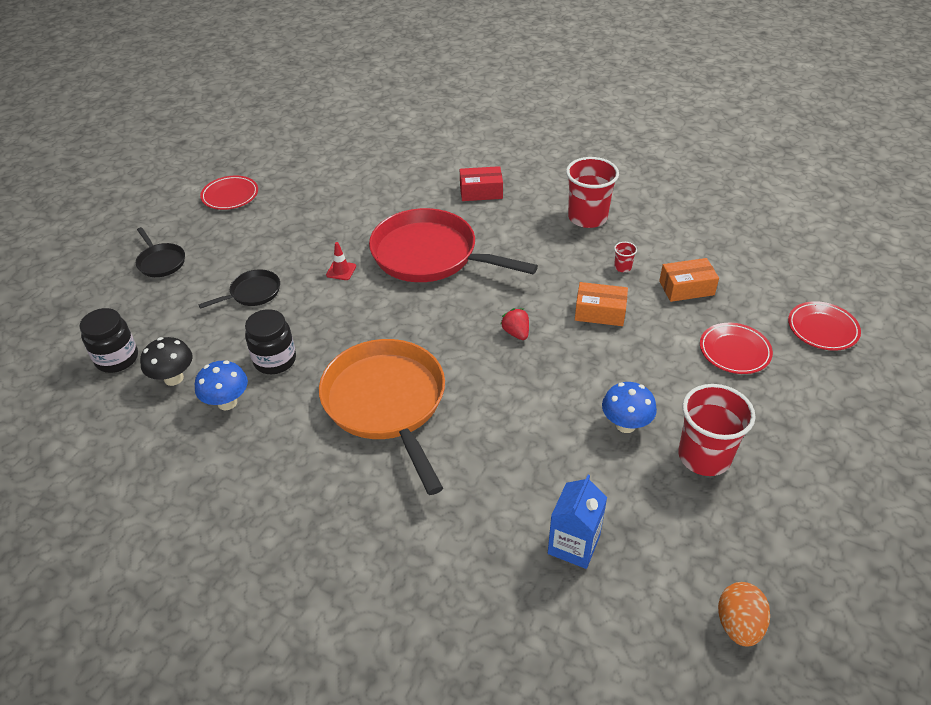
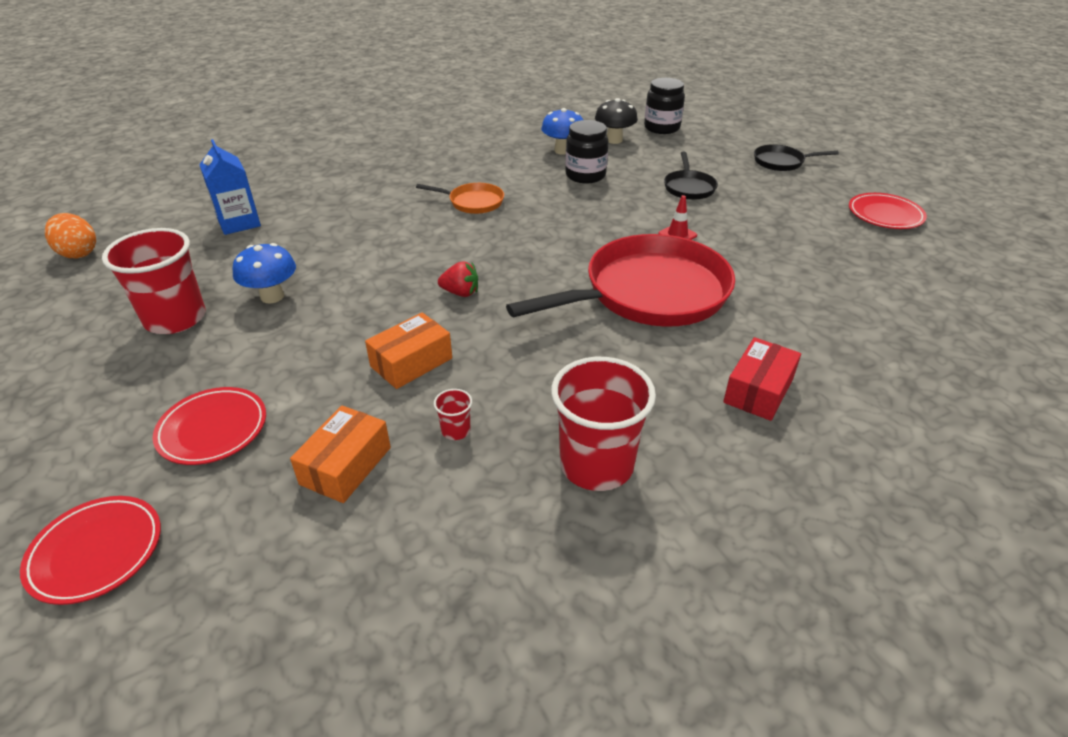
camera: 125 degrees right, 5 degrees down
orange pan [319,339,445,495] -> orange pan [416,183,504,214], size x0.46

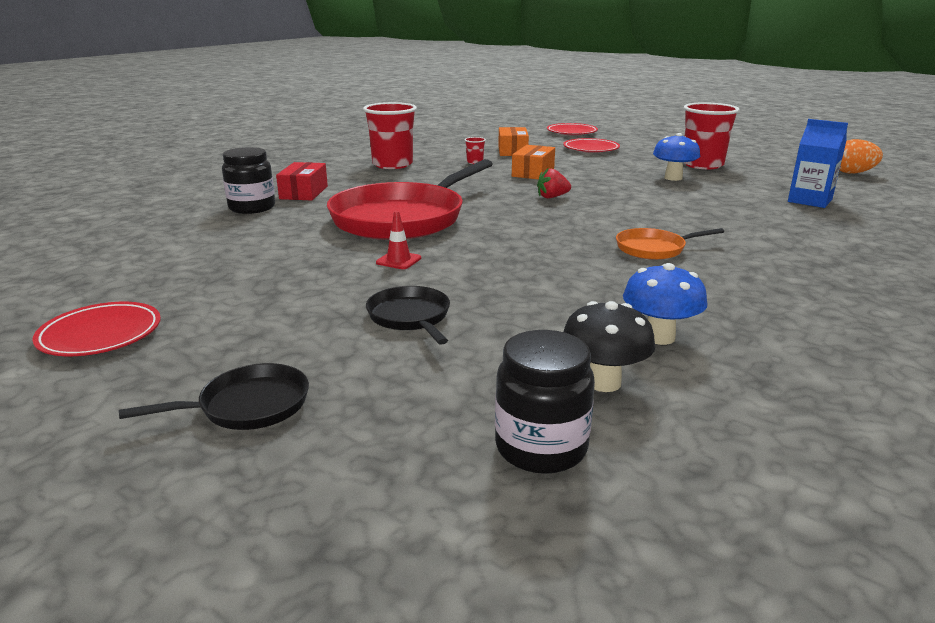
camera: 155 degrees right, 15 degrees down
black jar [565,120,608,184] -> black jar moved to [222,147,275,214]

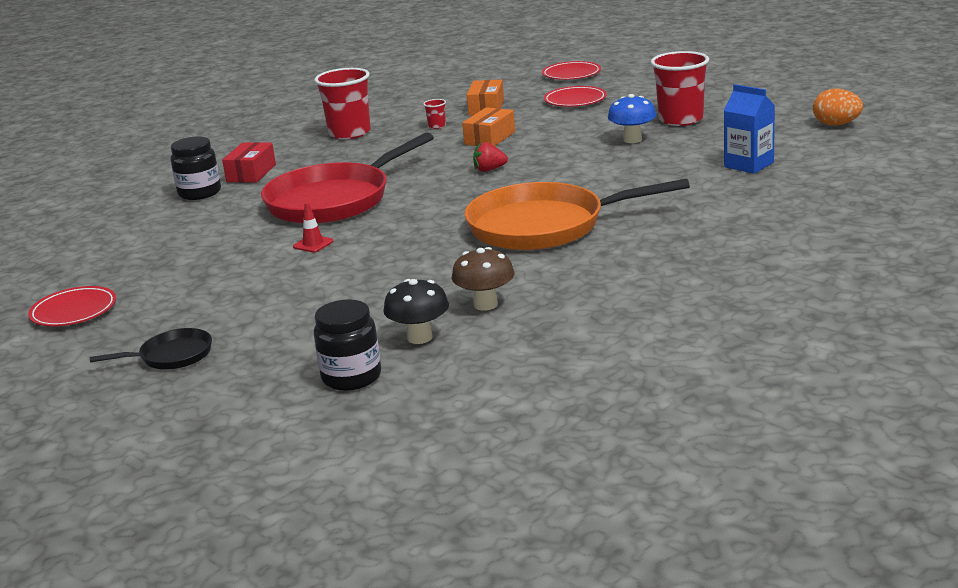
camera: 10 degrees right, 0 degrees up
black pan [366,286,450,345] -> none
orange pan [616,228,724,260] -> orange pan [464,178,690,250], size x2.20
blue mushroom [623,263,707,345] -> brown mushroom [452,247,515,311]

